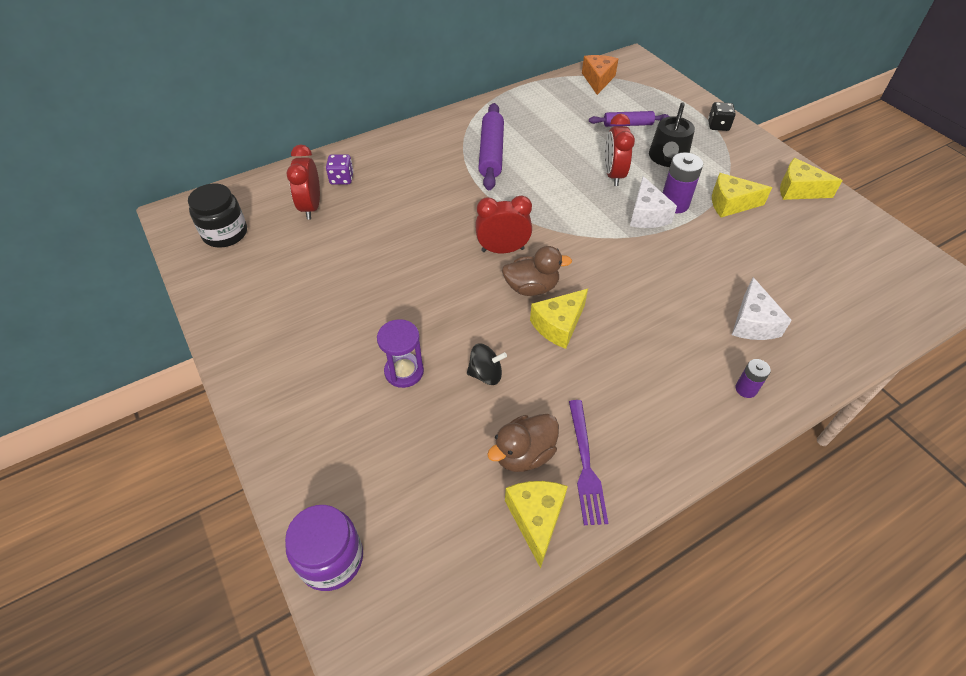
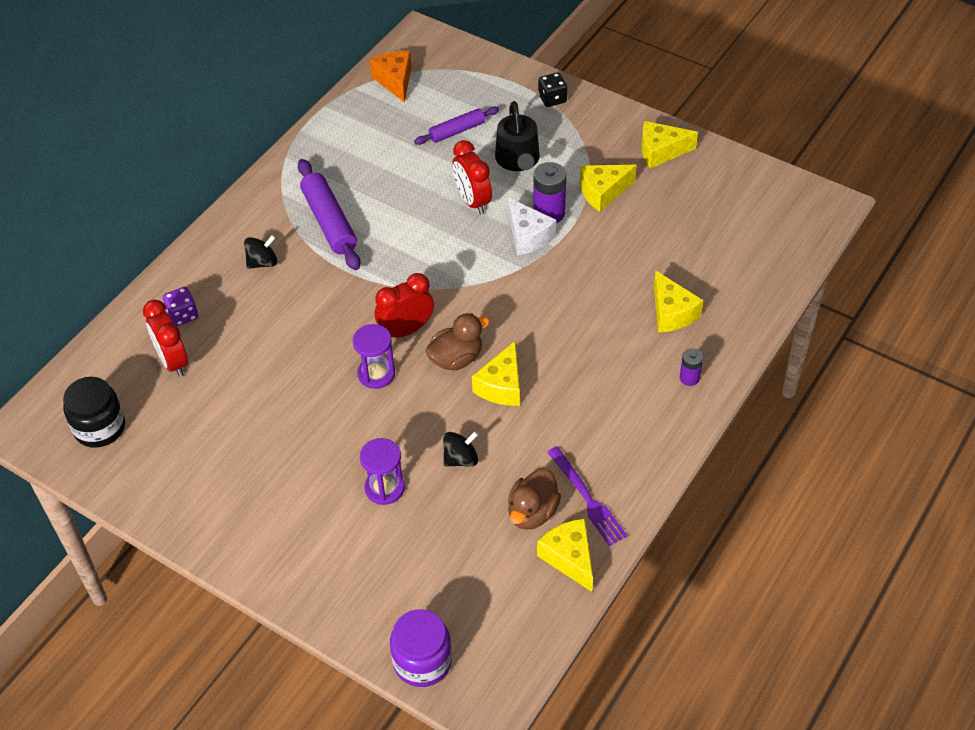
camera: 25 degrees left, 0 degrees up
white cheese [732,277,792,340] -> yellow cheese [654,270,703,332]
none -> black spinning top [244,235,277,269]
none -> purple hourglass [353,324,395,389]

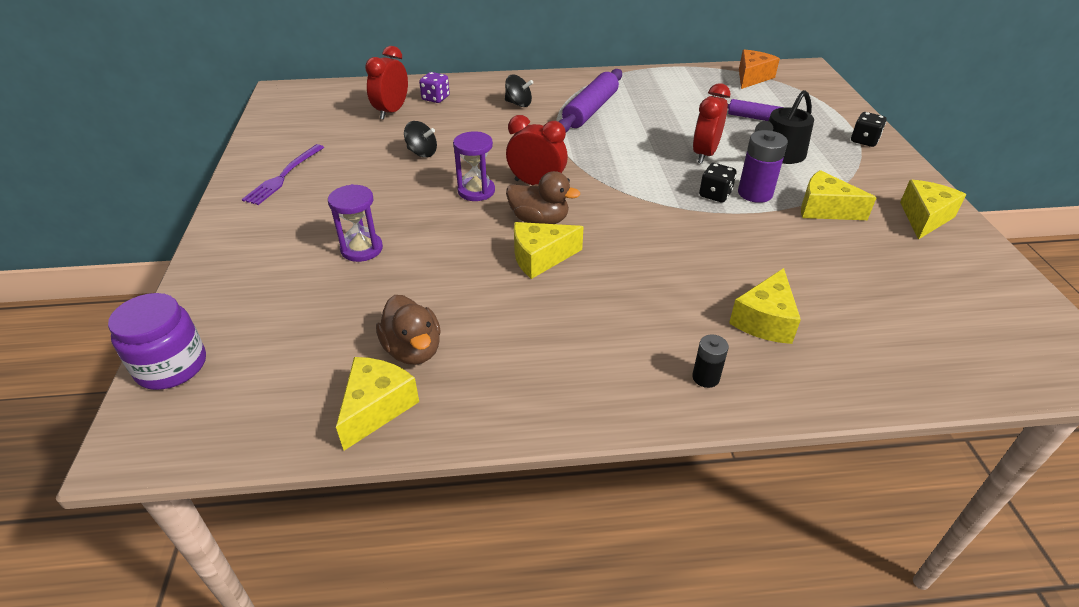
camera: 50 degrees right, 10 degrees down
black jar [63,377,125,448] -> none
black spinning top [443,431,478,467] -> black spinning top moved to [404,121,437,158]
white cheese [508,197,556,255] -> black dice [699,163,737,202]
brown duck [508,468,561,530] -> brown duck turned 105 degrees counterclockwise [376,295,441,365]
purple fork [547,447,628,546] -> purple fork moved to [242,144,324,205]
yellow cheese [641,121,698,169] -> yellow cheese turned 75 degrees clockwise [900,180,966,240]
purple battery [680,348,703,386] -> black battery [692,334,729,388]

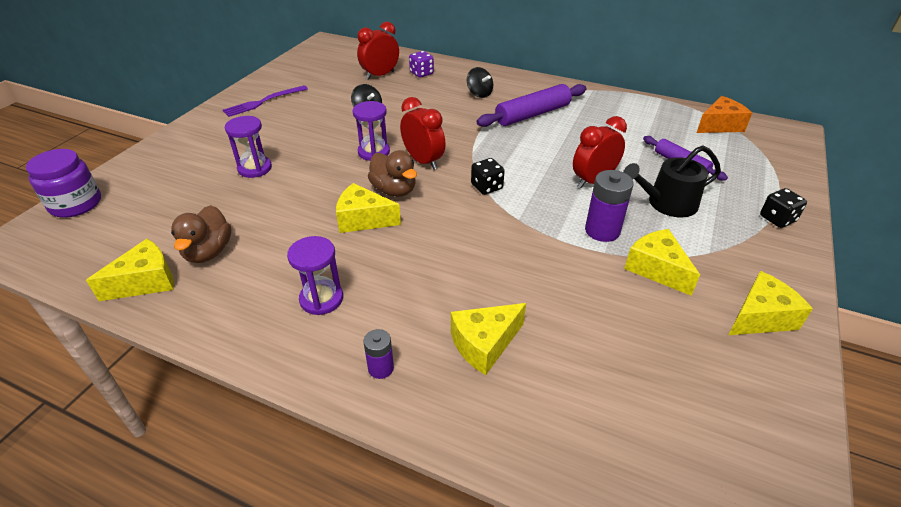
camera: 30 degrees right, 0 degrees up
black battery [692,334,729,388] -> purple battery [363,329,394,379]
black dice [699,163,737,202] -> black dice moved to [471,158,505,195]
none -> purple hourglass [287,236,343,315]

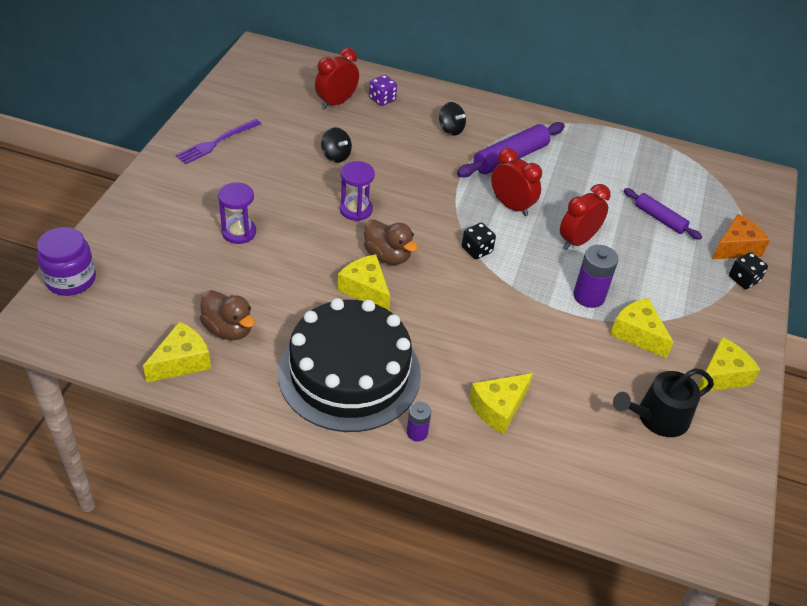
camera: 10 degrees left, 5 degrees up
brown duck [171,205,232,263] -> brown duck turned 45 degrees counterclockwise [200,290,255,340]
purple hourglass [287,236,343,315] -> black cake [278,298,421,432]
yellow cheese [336,183,401,233] -> yellow cheese turned 45 degrees clockwise [338,254,390,311]
red clock [400,97,446,170] -> red clock moved to [491,148,542,216]
black watering can [623,145,721,218] -> black watering can moved to [613,368,714,437]
orange cheese [697,96,752,133] -> orange cheese moved to [712,214,770,259]

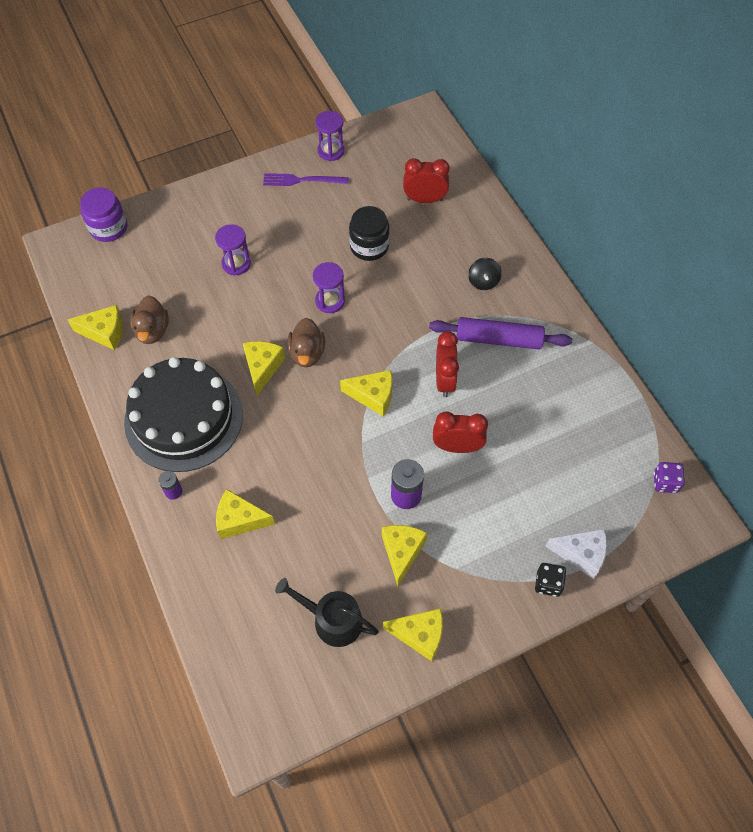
camera: 50 degrees right, 15 degrees up
black spinning top [321,127,352,163] -> black jar [349,206,390,261]
purple dice [369,75,397,106] -> purple dice moved to [654,462,685,493]
black dice [462,223,496,259] -> yellow cheese [340,370,392,416]
purple rolling pin [624,188,702,240] -> none
orange cheese [712,214,770,259] -> white cheese [546,529,607,579]
none -> purple hourglass [315,111,345,161]

